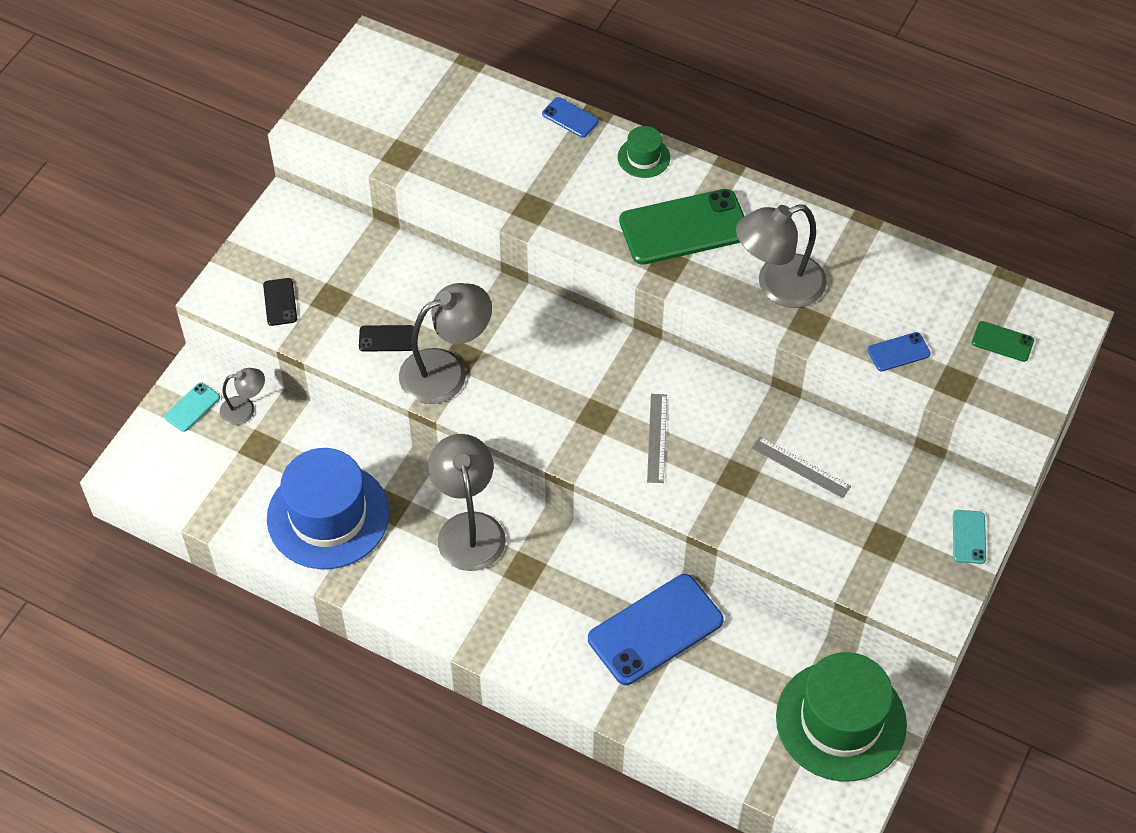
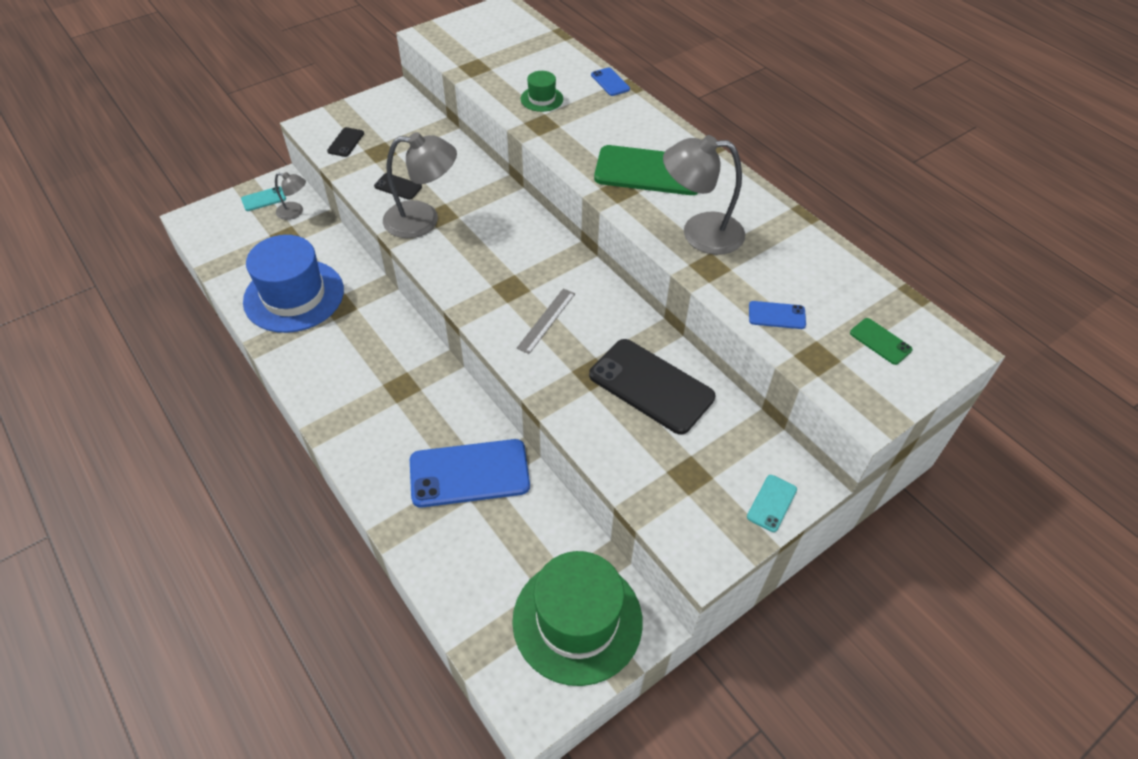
camera: 25 degrees right, 5 degrees down
grey lamp [428,434,506,571] -> none
green hat [618,126,670,178] -> green hat moved to [521,71,563,112]
grey ruler [752,437,851,498] -> black phone [589,339,715,435]

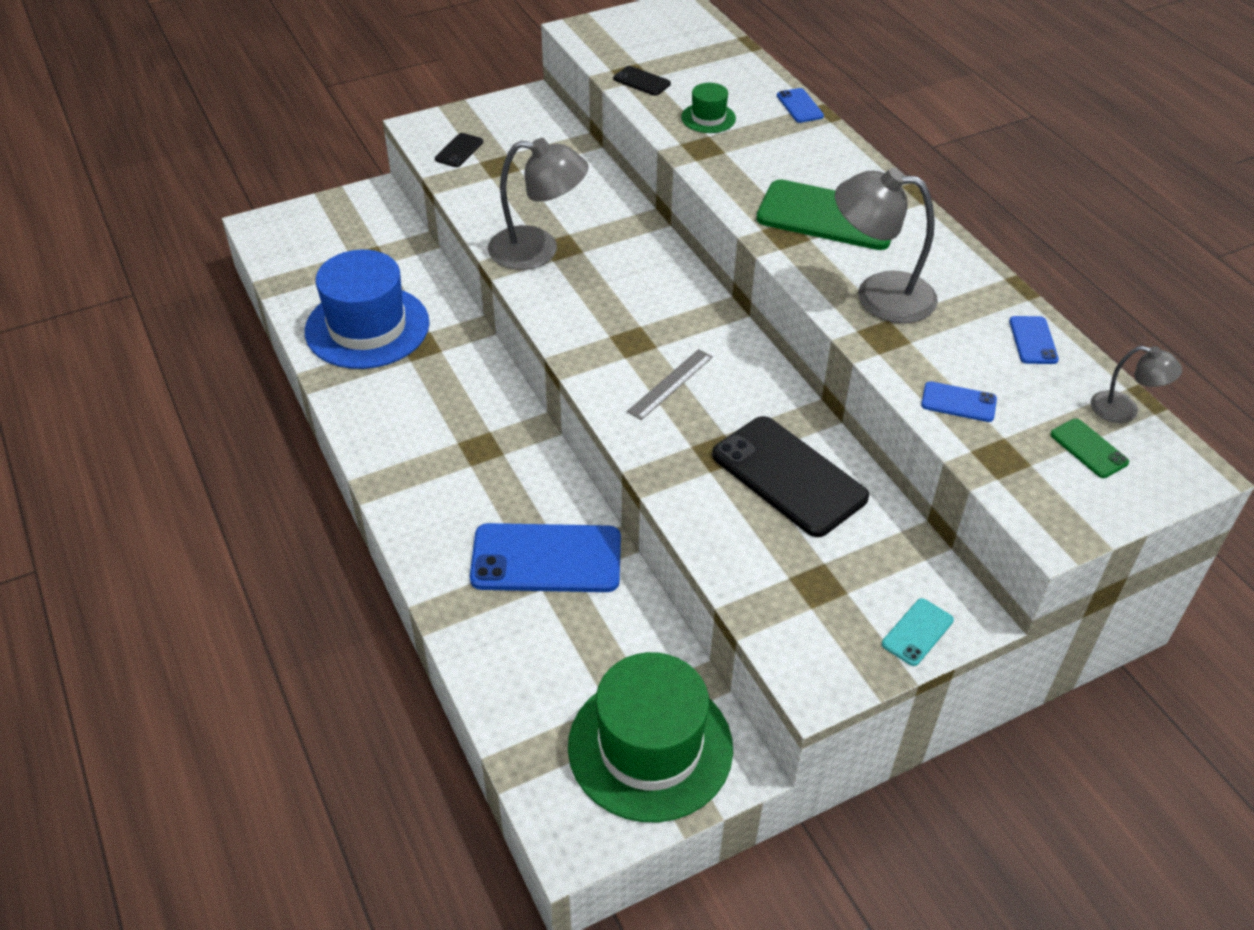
camera: 10 degrees right, 5 degrees down
turquoise phone [241,186,286,211] -> none
grey lamp [275,172,306,220] -> grey lamp moved to [1091,346,1182,423]
black phone [374,173,422,200] -> black phone moved to [613,66,671,96]
none -> blue phone [1009,316,1059,364]

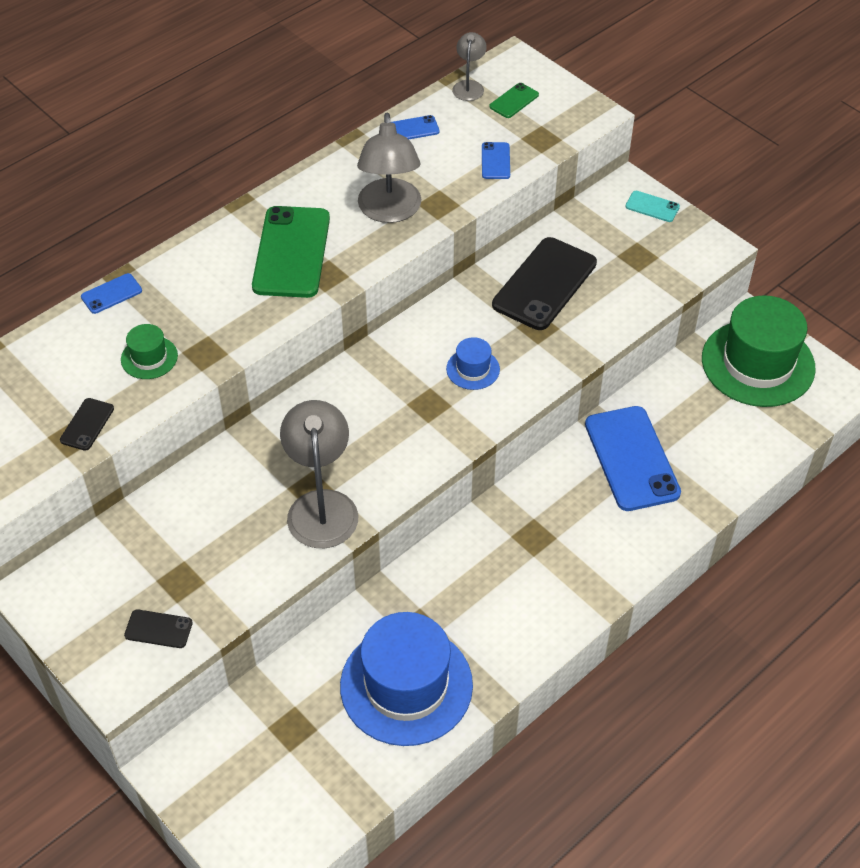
camera: 105 degrees left, 5 degrees up
grey ruler [627,349,713,420] -> blue hat [446,337,500,390]

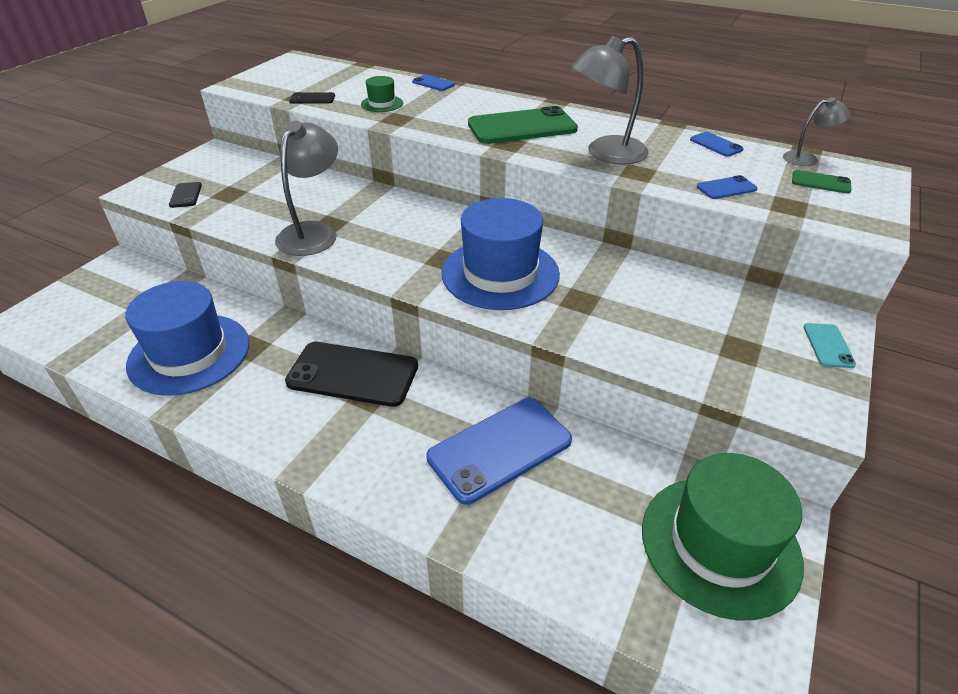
camera: 70 degrees right, 10 degrees down
grey lamp [280,400,358,548] -> grey lamp turned 45 degrees counterclockwise [275,121,338,256]
blue hat [446,337,500,390] -> blue hat [442,198,560,310], size x2.24
black phone [492,237,597,330] -> black phone moved to [285,342,418,407]

